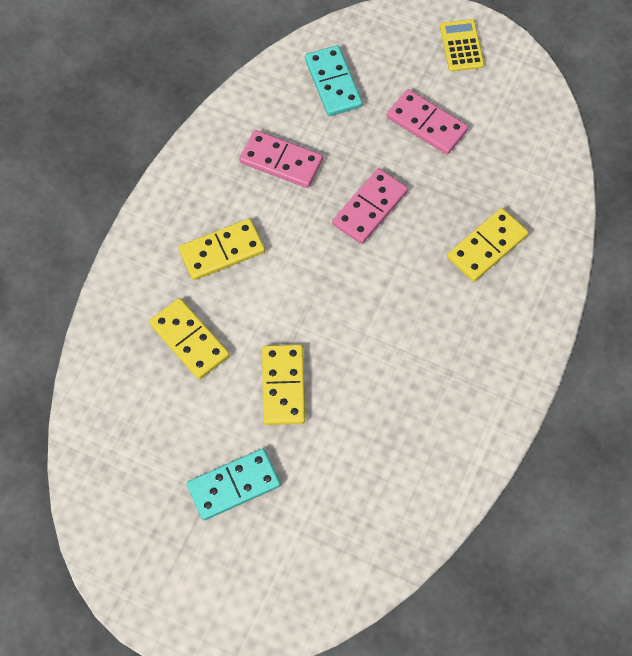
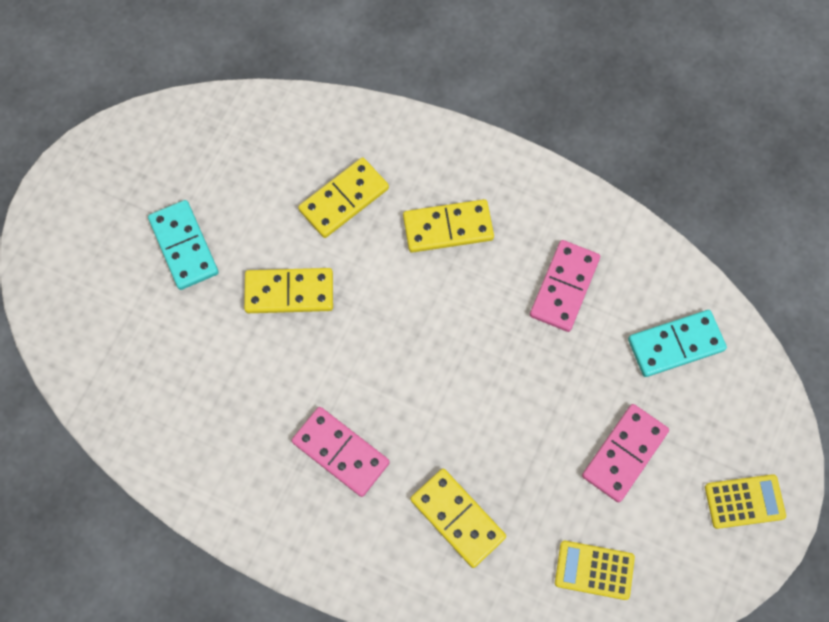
camera: 90 degrees right, 5 degrees up
yellow domino [179,218,265,280] -> yellow domino turned 75 degrees counterclockwise [403,199,494,253]
pink domino [332,168,408,244] -> pink domino moved to [292,407,390,497]
none -> yellow calculator [555,541,635,600]

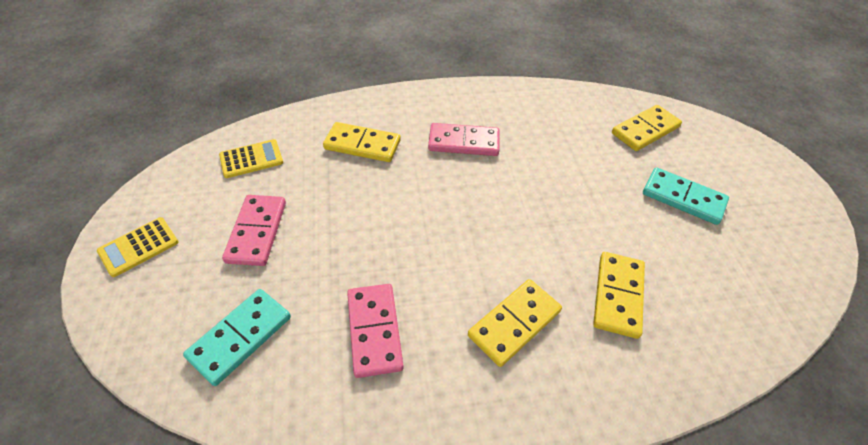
camera: 145 degrees right, 20 degrees down
yellow domino [244,268,333,313] -> yellow domino moved to [612,105,682,151]

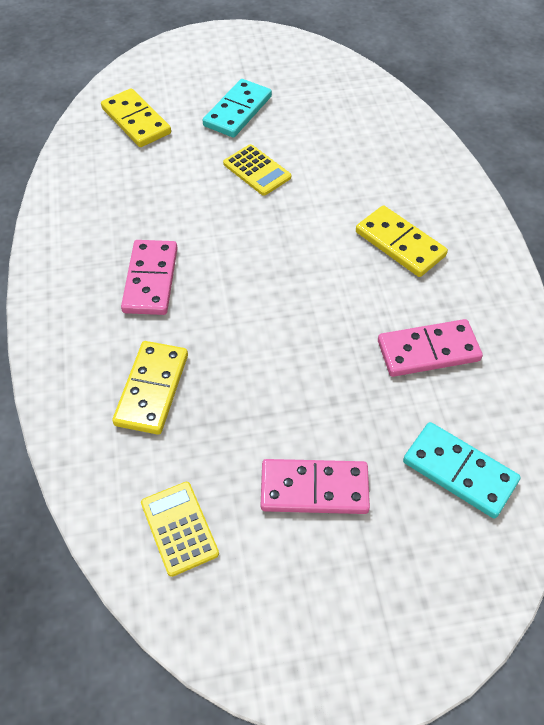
camera: 90 degrees left, 5 degrees up
yellow calculator [97,217,179,277] -> yellow calculator moved to [223,144,291,196]
yellow domino [593,252,645,339] -> none

